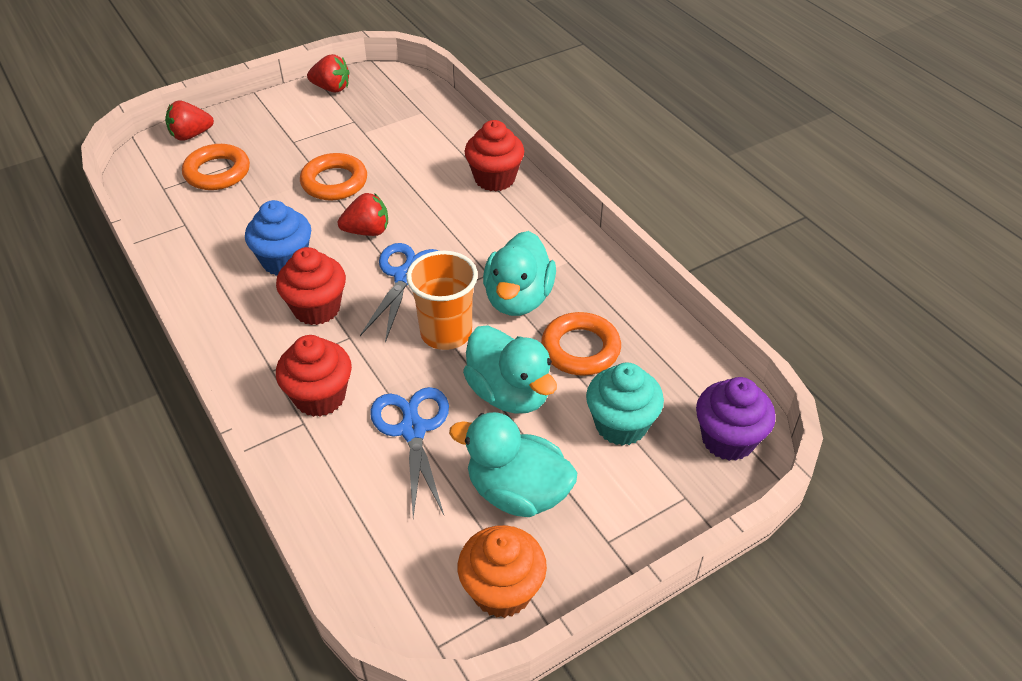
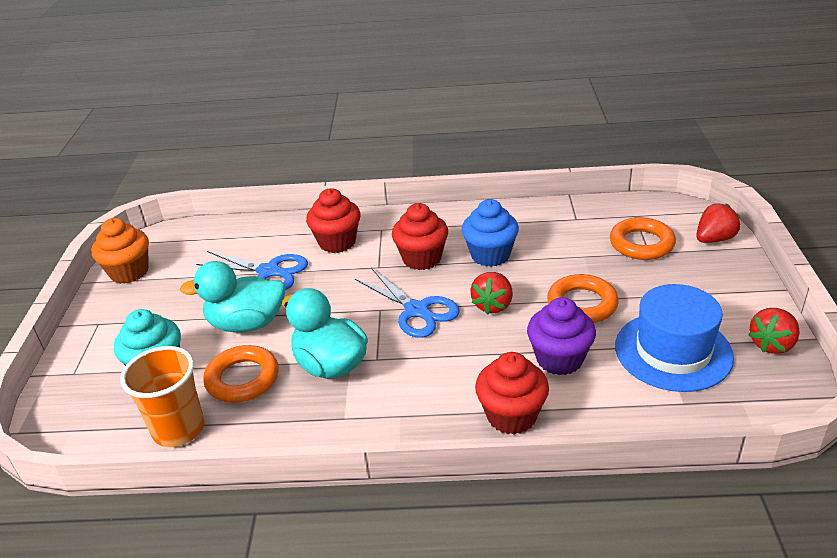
camera: 125 degrees right, 10 degrees down
red strawberry [165,101,214,141] -> red strawberry turned 45 degrees clockwise [696,203,740,243]
orange cup [406,251,478,350] -> orange cup moved to [120,346,205,447]
turquoise duck [449,412,577,517] -> none
purple cupcake [696,377,776,461] -> purple cupcake moved to [527,297,596,375]
none -> blue hat [615,284,734,392]

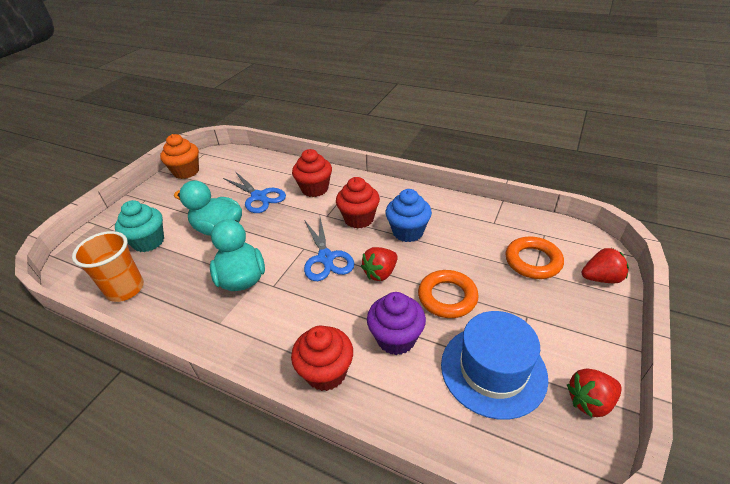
camera: 25 degrees right, 5 degrees up
orange ring [203,345,279,403] -> none

